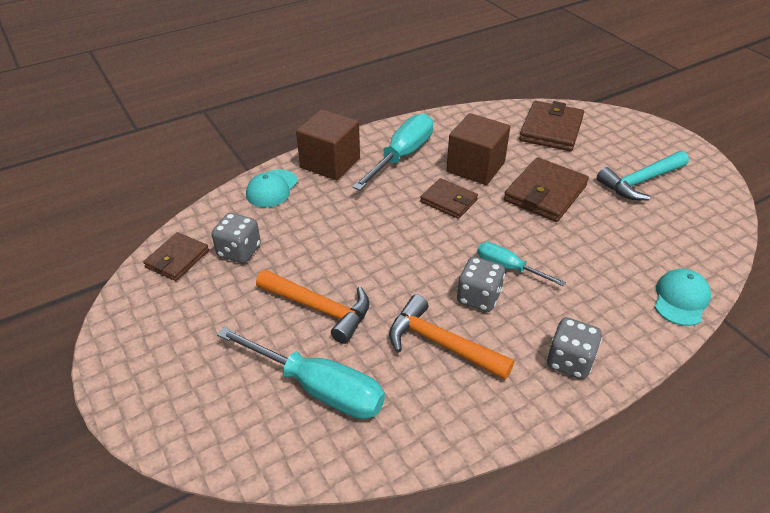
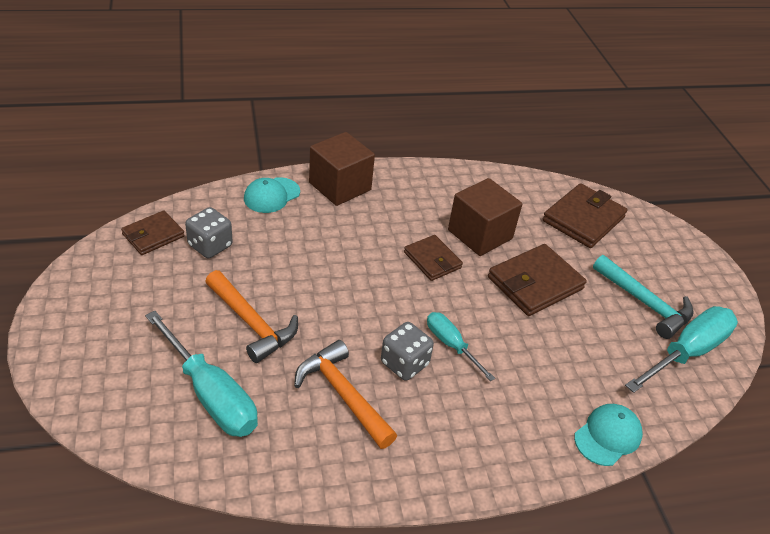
camera: 15 degrees right, 0 degrees up
turquoise screwdriver [352,113,433,191] -> turquoise screwdriver moved to [625,306,738,393]
grey dice [547,317,602,379] -> none
turquoise hammer [597,151,689,200] -> turquoise hammer turned 120 degrees counterclockwise [593,255,694,339]

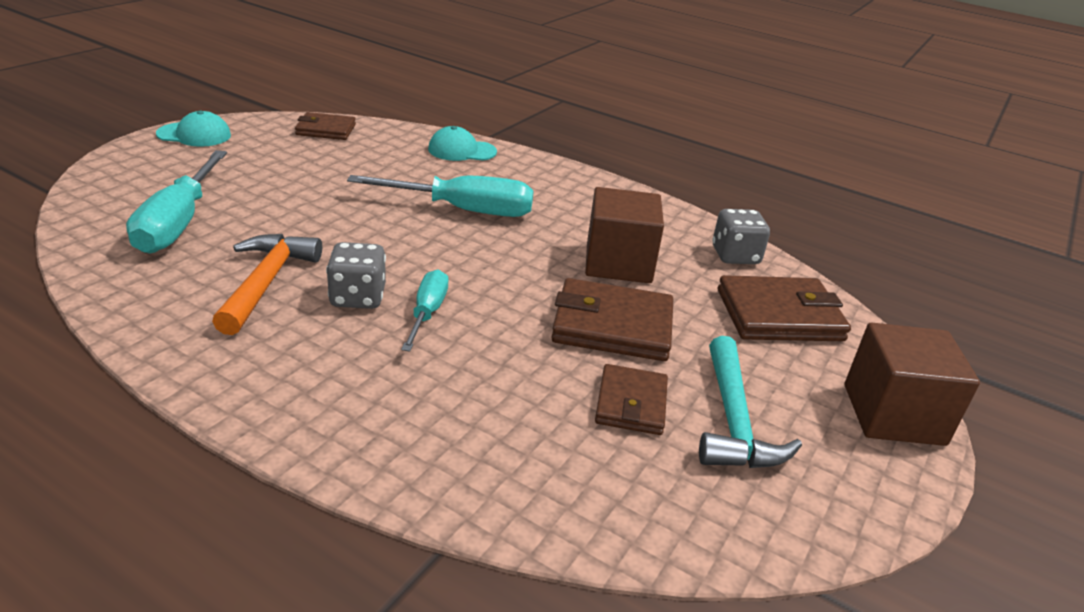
camera: 45 degrees right, 10 degrees down
grey dice [185,207,233,258] -> grey dice moved to [712,209,770,264]
orange hammer [205,270,298,363] -> none
brown cube [309,132,375,206] -> brown cube moved to [844,322,980,446]
brown wallet [404,235,463,281] -> brown wallet moved to [595,364,668,435]
turquoise cap [574,404,643,466] -> turquoise cap moved to [156,111,231,147]
turquoise screwdriver [625,306,738,393] -> turquoise screwdriver moved to [347,175,534,217]

